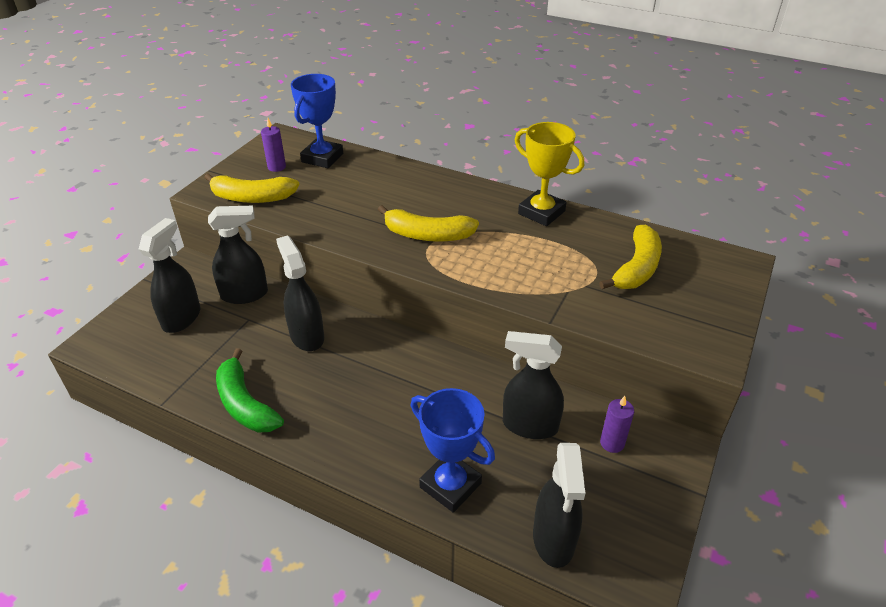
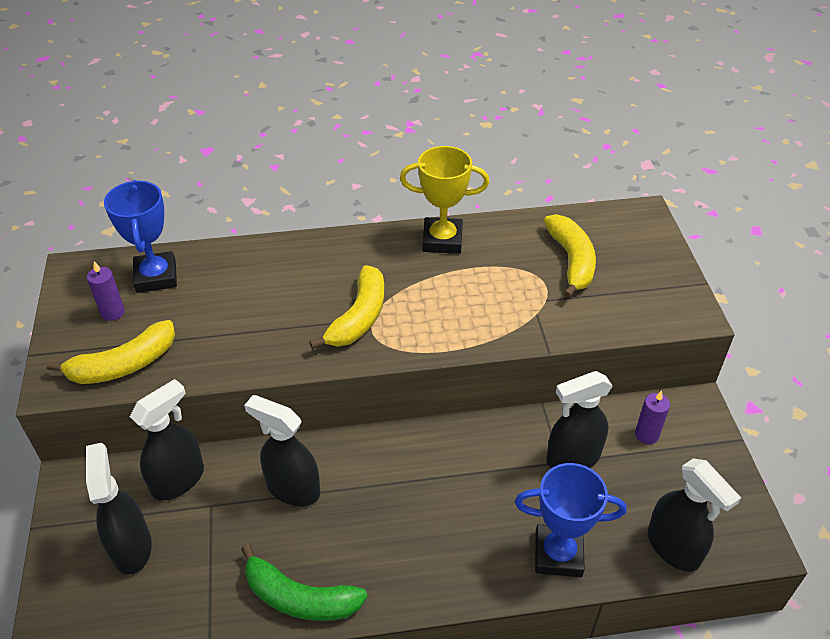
camera: 35 degrees left, 5 degrees up
yellow banana [378,205,479,242] -> yellow banana turned 45 degrees counterclockwise [309,265,384,349]

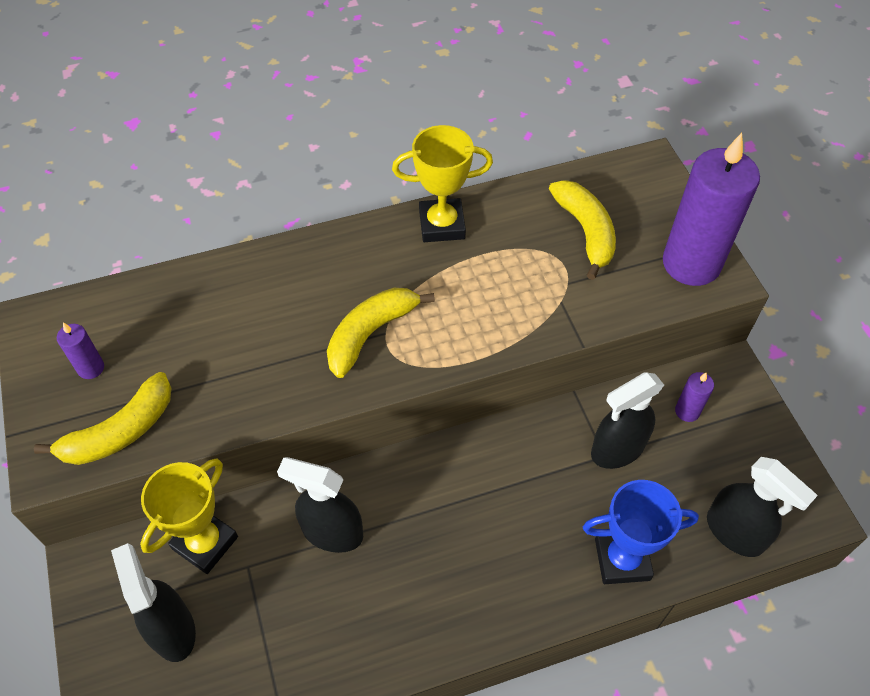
camera: 10 degrees left, 10 degrees up
blue trophy [104,180,177,293] -> none
black spray bottle [130,379,204,501] -> yellow trophy [140,459,238,574]
green banana [241,544,368,621] -> none
yellow banana [309,265,384,349] -> yellow banana turned 150 degrees counterclockwise [327,288,435,378]
none -> purple candle [663,133,760,286]

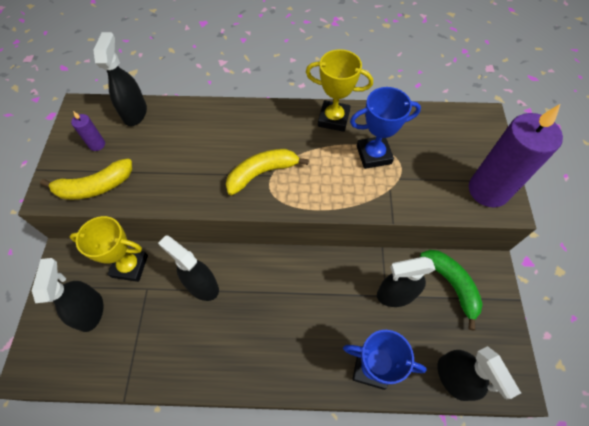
camera: 20 degrees right, 5 degrees up
yellow trophy [140,459,238,574] -> yellow trophy turned 45 degrees clockwise [70,216,148,282]
yellow banana [549,180,616,280] -> none
purple candle [675,372,714,422] -> green banana [420,250,483,330]
none -> black spray bottle [93,32,147,126]
none -> blue trophy [350,87,421,169]

